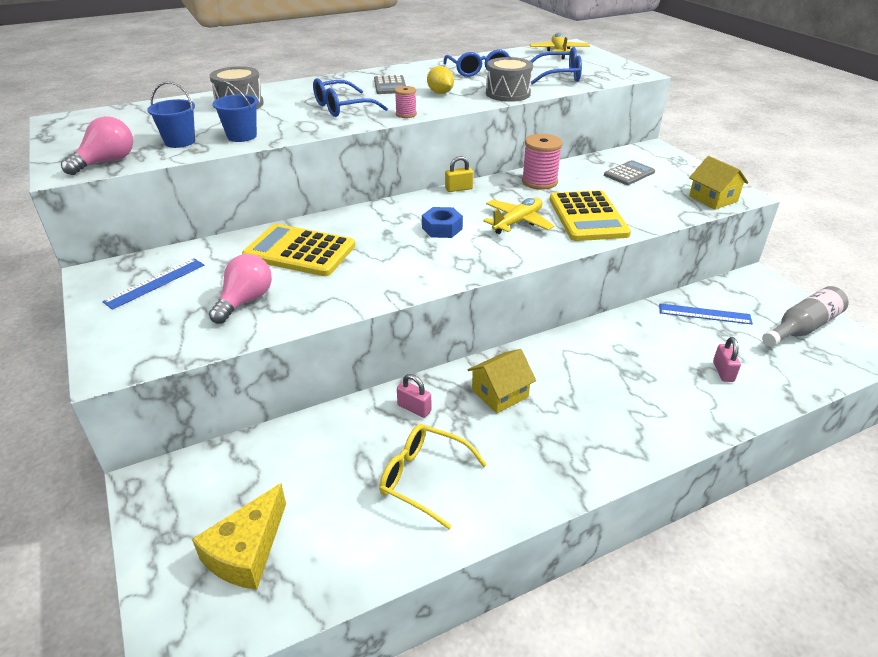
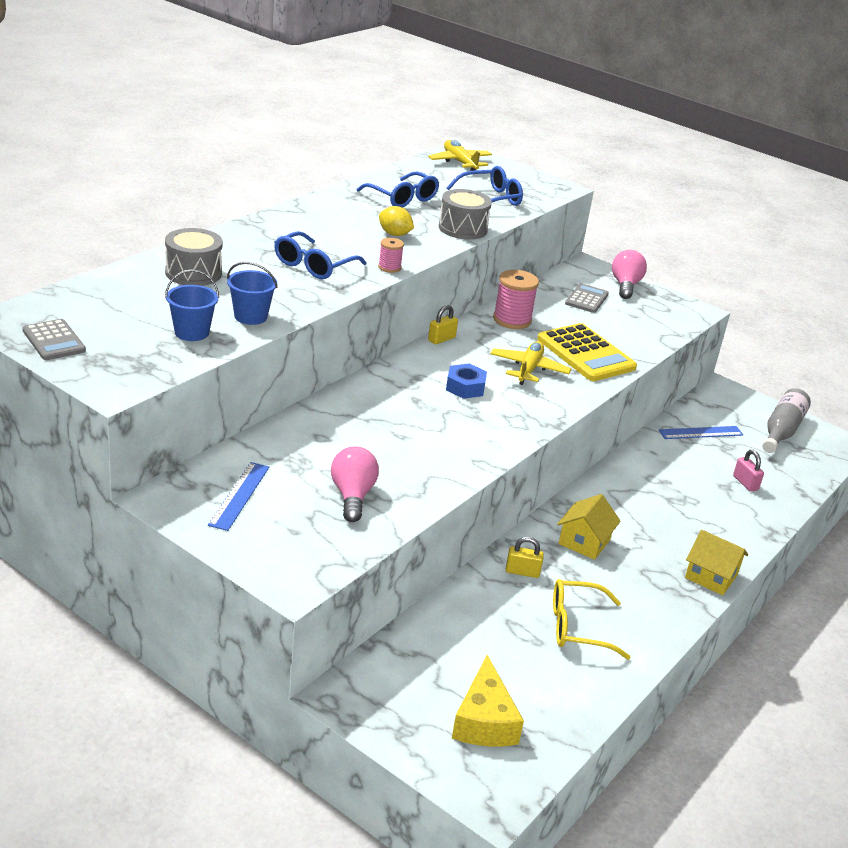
camera: 30 degrees left, 5 degrees down
pink light bulb [61,116,133,175] -> pink light bulb moved to [612,250,647,299]
yellow calculator [242,224,355,276] -> none
grey calculator [374,75,406,94] -> grey calculator moved to [22,319,86,360]
pink padlock [397,374,431,418] -> yellow padlock [506,537,544,578]
yellow house [689,156,749,210] -> yellow house moved to [685,530,748,595]

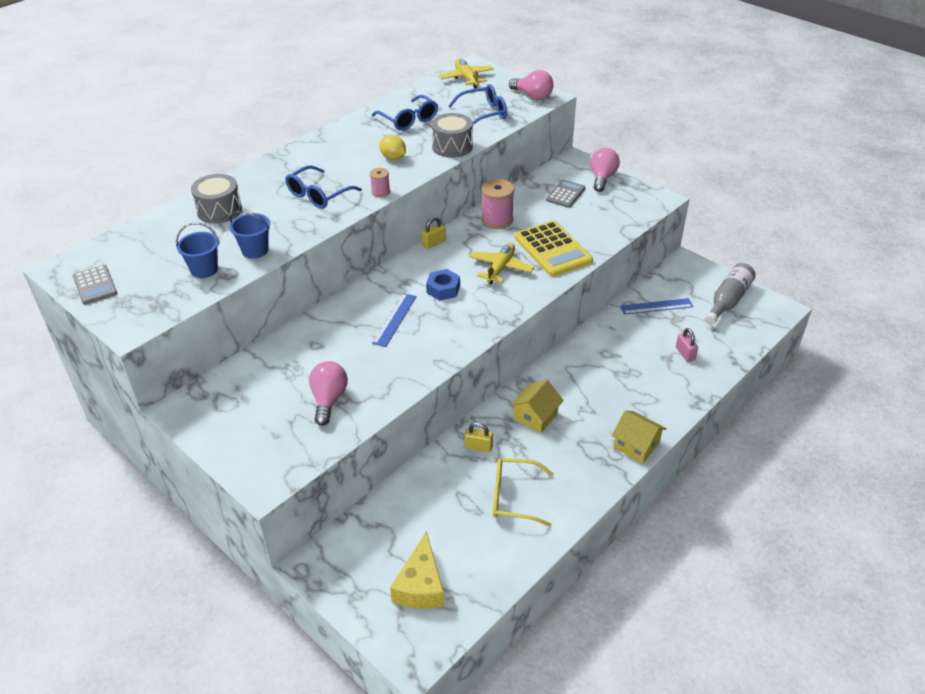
camera: 10 degrees right, 10 degrees up
blue ruler [208,462,269,531] -> blue ruler moved to [372,293,417,347]
none -> pink light bulb [509,70,554,100]

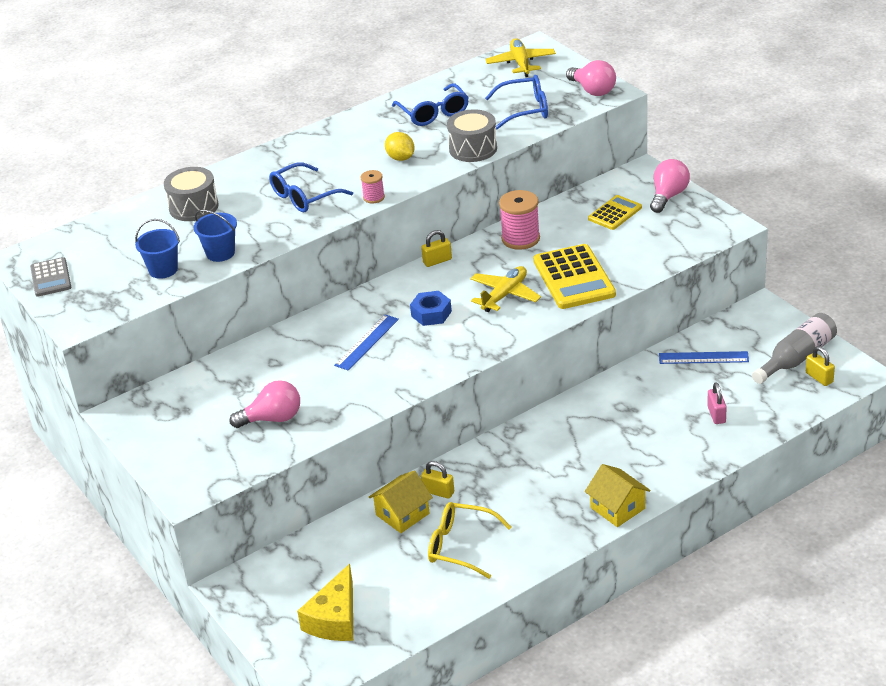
camera: 15 degrees right, 5 degrees down
pink light bulb [309,361,348,426] -> pink light bulb turned 60 degrees clockwise [230,380,300,428]
yellow house [510,379,564,433] -> yellow house moved to [369,471,433,533]
grey calculator [546,180,586,208] -> yellow calculator [588,195,642,230]
none -> yellow padlock [806,346,835,386]

